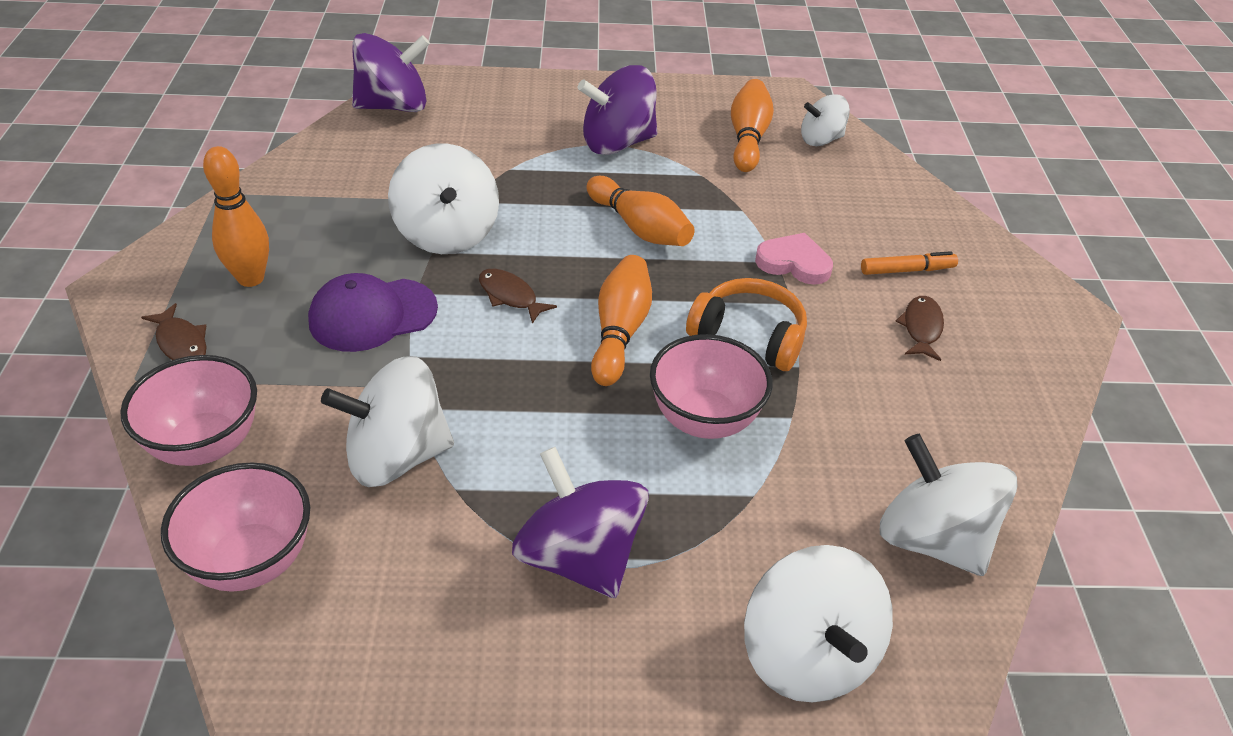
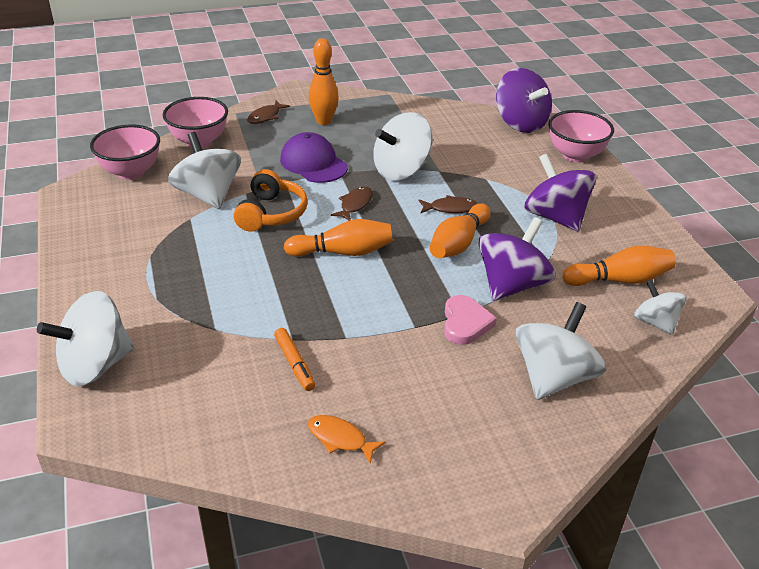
camera: 75 degrees right, 5 degrees down
purple spinning top [512,447,649,598] -> purple spinning top moved to [479,217,556,301]
pink bowl [650,334,773,439] -> pink bowl moved to [548,110,614,162]
orange headphones [686,278,807,371] -> orange headphones moved to [234,169,308,232]
orange marker [861,251,958,275] -> orange marker moved to [274,328,315,391]
white spinning top [880,434,1018,576] -> white spinning top moved to [515,302,606,400]
brown fish [895,296,944,361] -> brown fish moved to [419,195,478,213]
none -> orange fish [308,415,386,463]

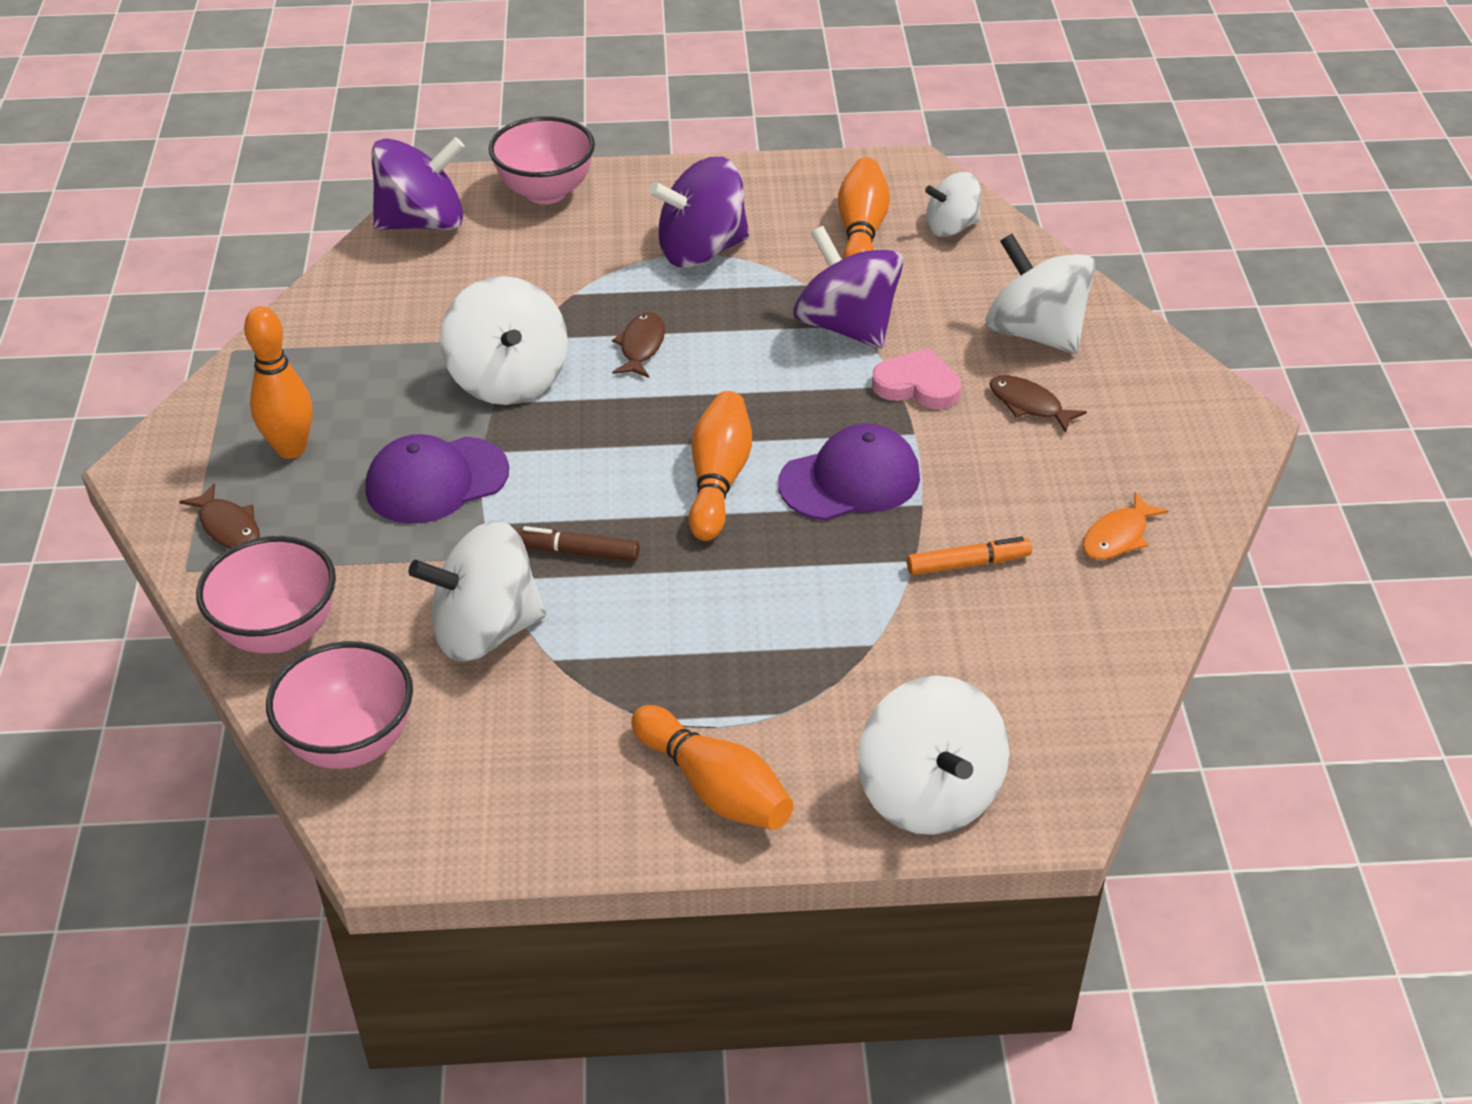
camera: 75 degrees left, 5 degrees up
orange headphones [234,169,308,232] -> brown marker [516,526,640,561]
brown fish [331,187,373,221] -> brown fish moved to [989,375,1087,433]
orange bowling pin [430,203,491,258] -> orange bowling pin moved to [631,705,794,830]
none -> purple cap [778,424,920,521]

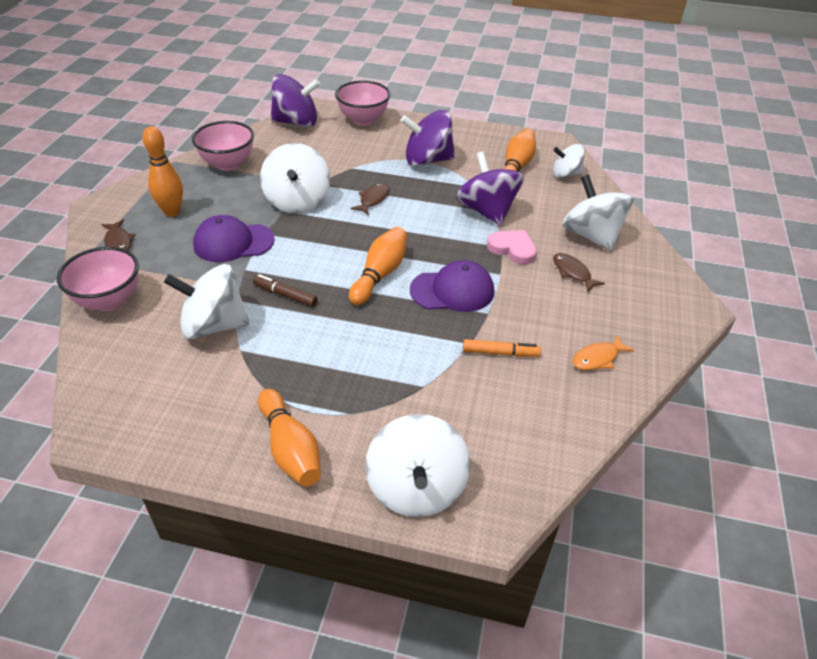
camera: 15 degrees right, 0 degrees up
pink bowl [266,641,413,769] -> pink bowl moved to [192,121,254,171]

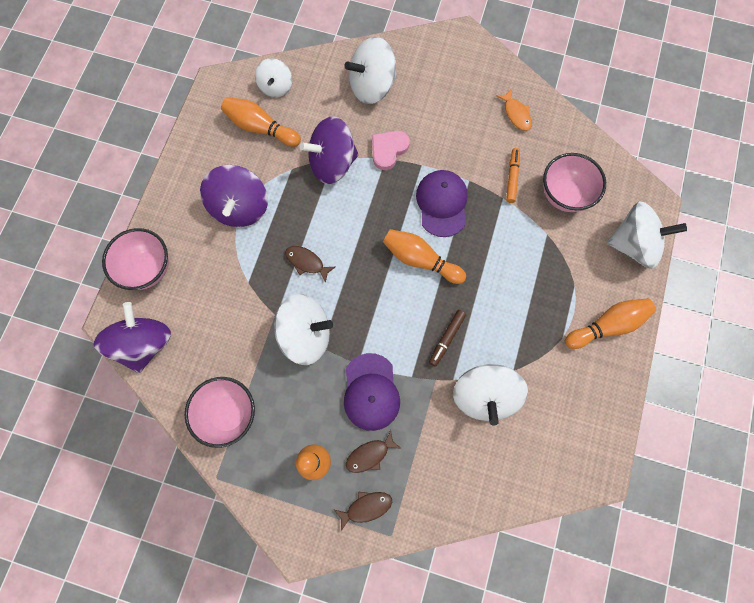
camera: 85 degrees left, 30 degrees up
pink bowl [57,247,139,311] -> pink bowl moved to [543,153,606,212]
brown fish [553,253,605,292] -> brown fish moved to [346,430,402,473]

